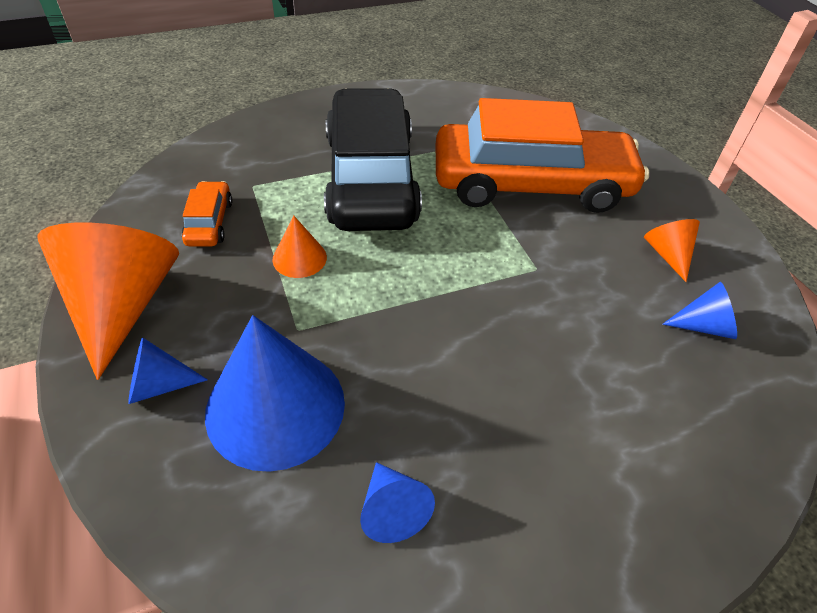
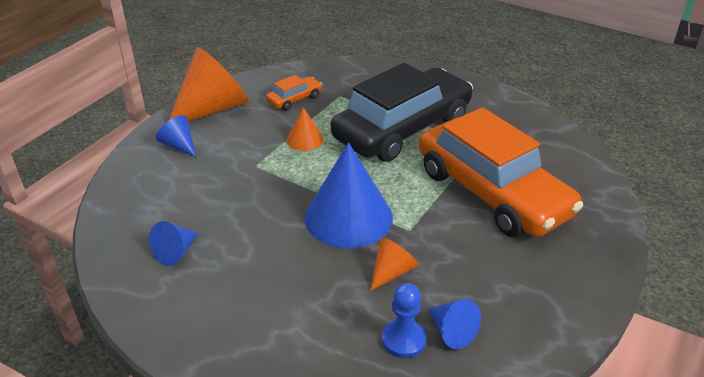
camera: 55 degrees right, 10 degrees down
blue cone [205,315,345,472] -> blue cone moved to [305,142,393,248]
orange cone [644,219,700,282] -> orange cone moved to [370,237,418,291]
none -> blue pawn [382,283,426,358]

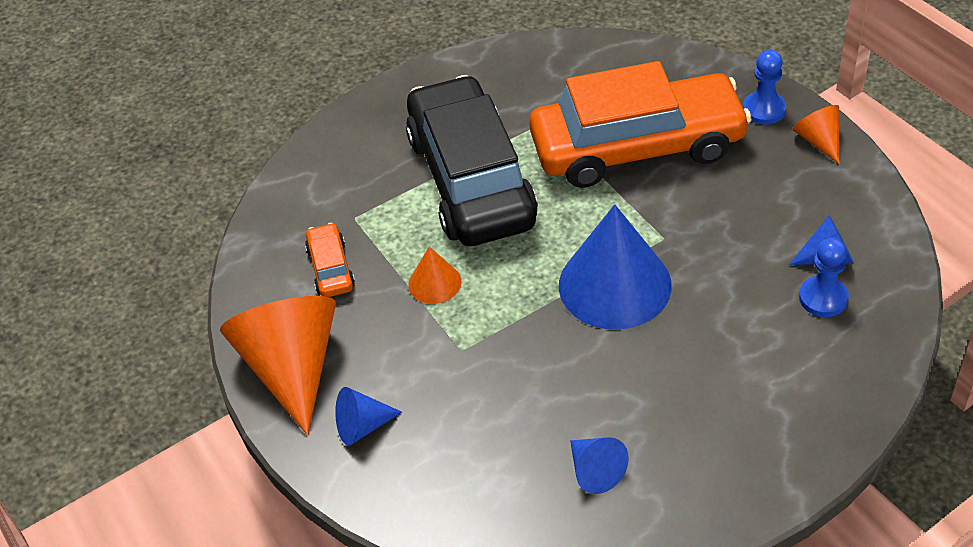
camera: 60 degrees left, 10 degrees up
orange cone [370,237,418,291] -> orange cone moved to [792,105,840,164]
none -> blue pawn [743,50,786,125]

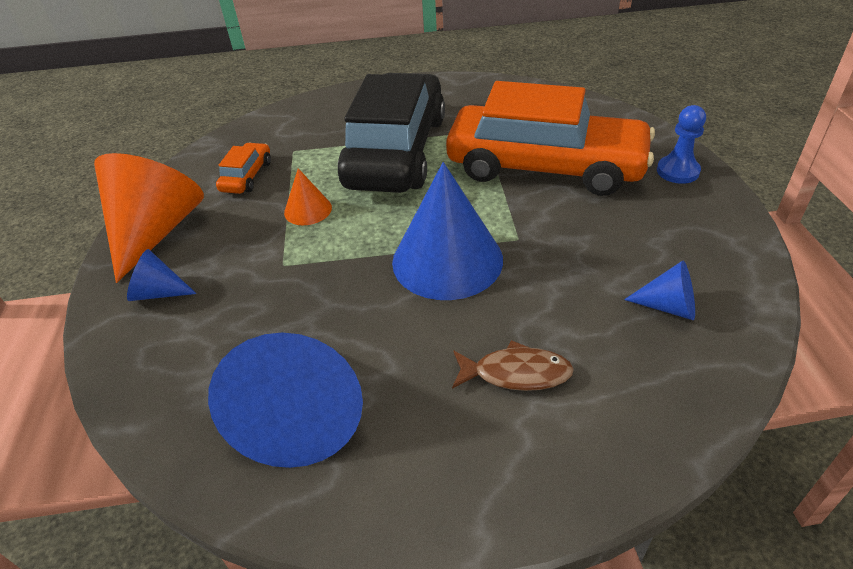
camera: 25 degrees right, 5 degrees down
blue cone [570,437,629,494] -> blue cone [208,332,363,468], size x2.08
orange cone [792,105,840,164] -> none
blue pawn [799,238,849,317] -> none
none -> brown fish [452,340,574,391]

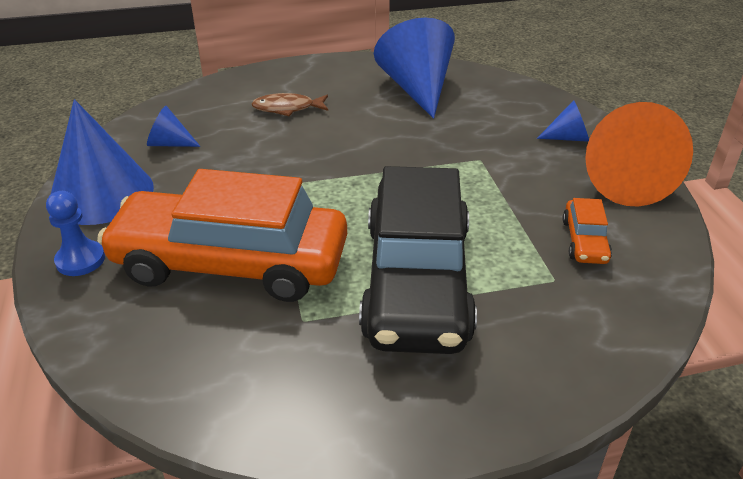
camera: 170 degrees right, 5 degrees down
orange cone [284,168,332,225] -> none
blue cone [392,162,503,300] -> blue cone moved to [50,99,154,225]

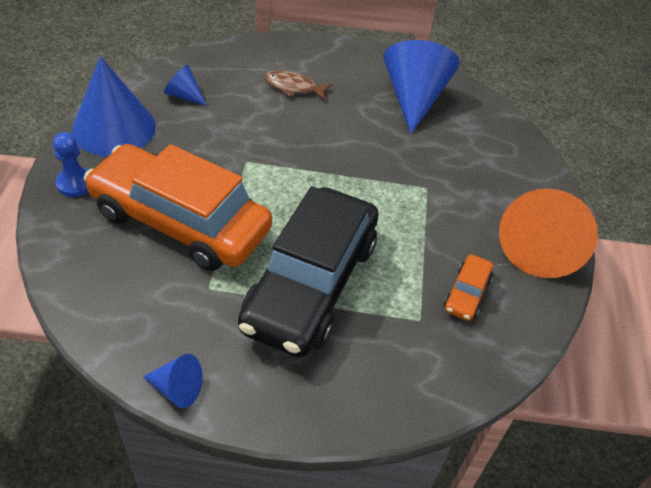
camera: 15 degrees right, 10 degrees up
blue cone [537,100,589,142] -> blue cone moved to [143,354,203,408]

